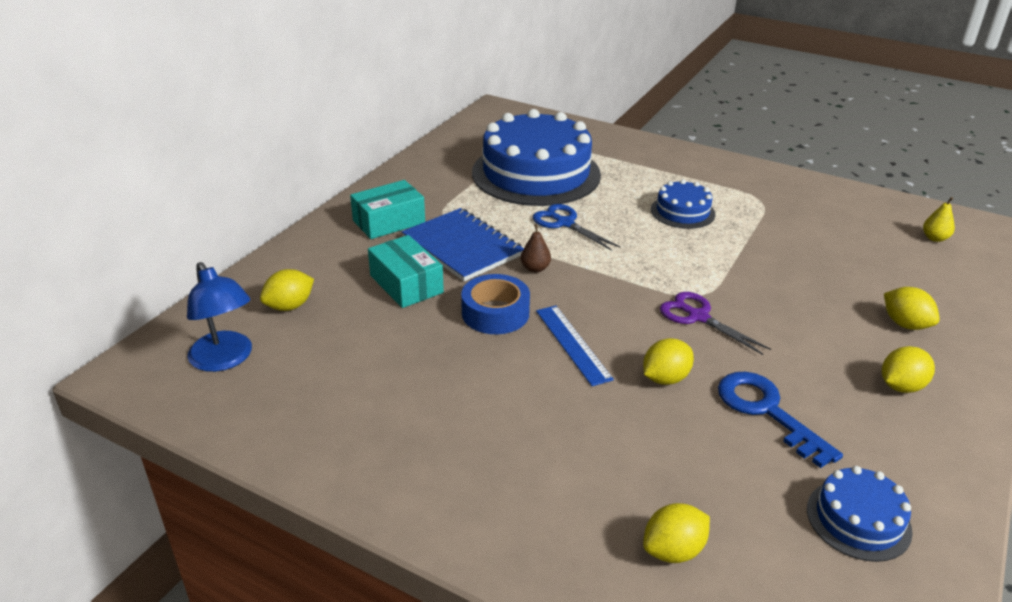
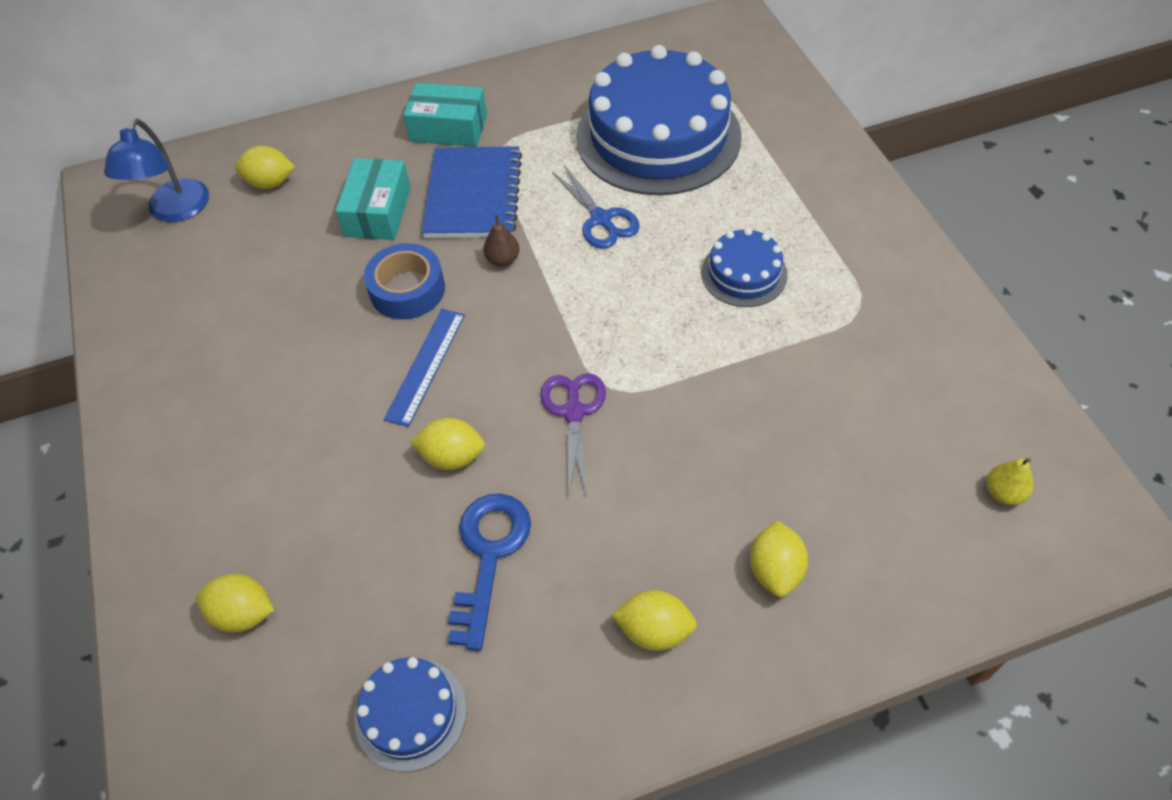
camera: 45 degrees right, 20 degrees up
blue scissors [533,204,620,251] -> blue scissors turned 150 degrees clockwise [552,165,640,249]

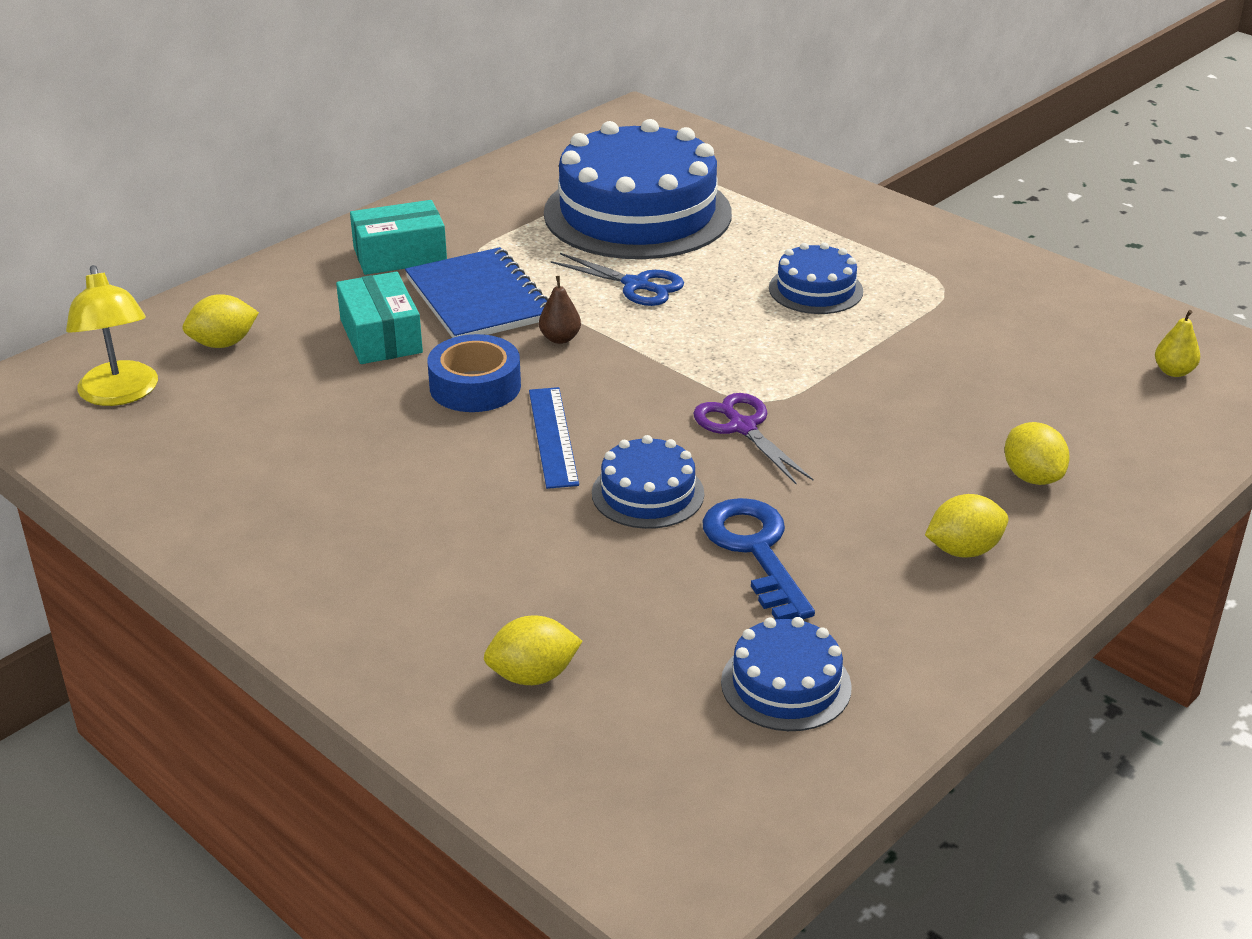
camera: 30 degrees left, 20 degrees down
blue lamp [104,119,209,222] -> yellow lamp [66,265,158,406]
yellow lemon [410,418,485,470] -> blue cake [592,435,704,529]

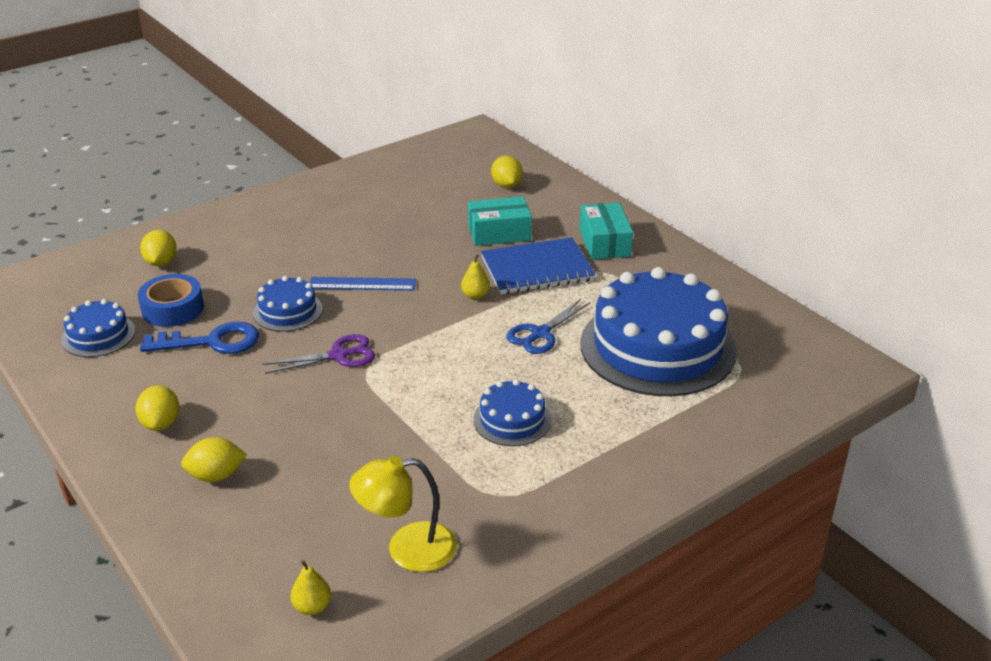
camera: 100 degrees right, 0 degrees up
yellow lamp [66,265,158,406] -> yellow lamp moved to [349,456,457,572]
blue tape [428,334,521,412] -> blue tape moved to [138,274,204,327]
brown pear [539,276,581,344] -> yellow pear [461,254,490,300]

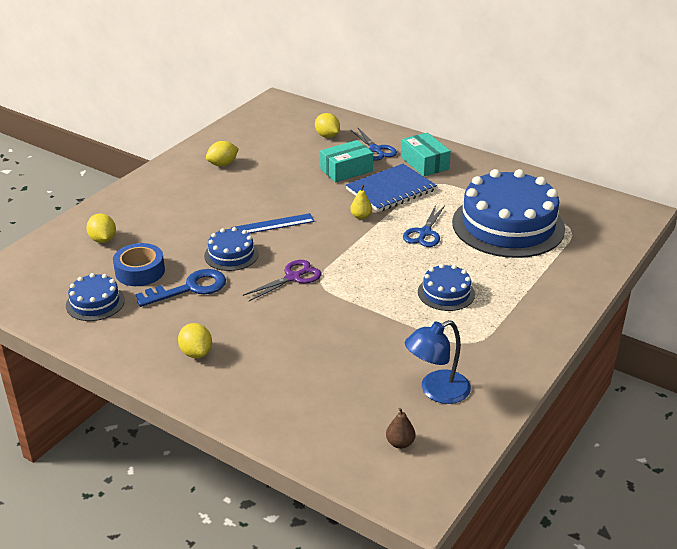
camera: 20 degrees left, 0 degrees up
yellow lemon [181,437,247,482] -> yellow lemon moved to [206,141,239,166]
yellow pear [290,560,331,615] -> brown pear [386,408,415,449]
yellow lamp [349,456,457,572] -> blue lamp [405,320,471,404]
none -> blue scissors [351,127,397,161]

